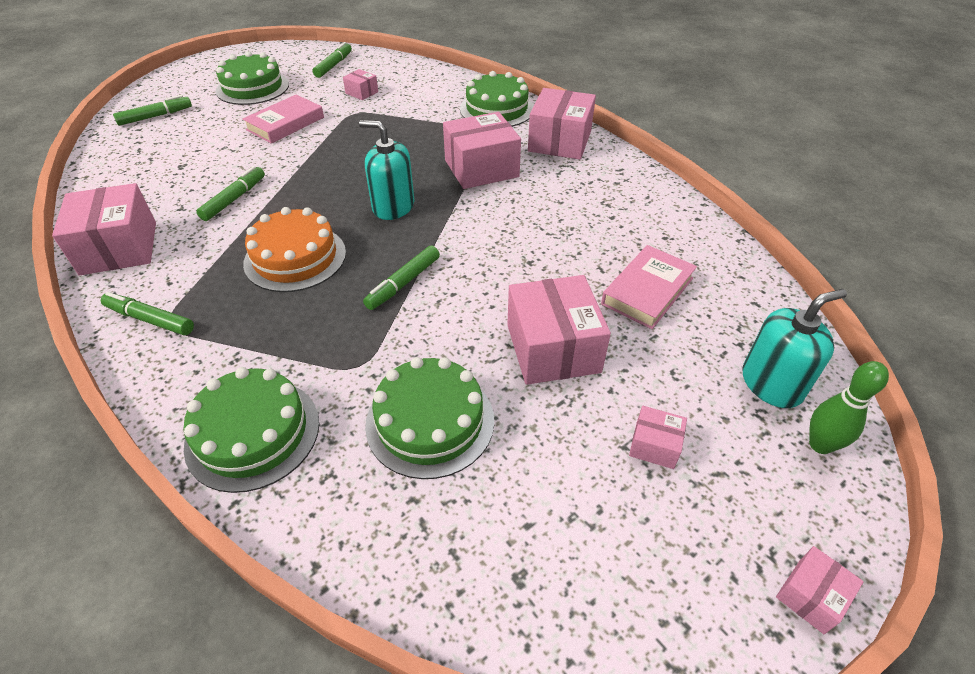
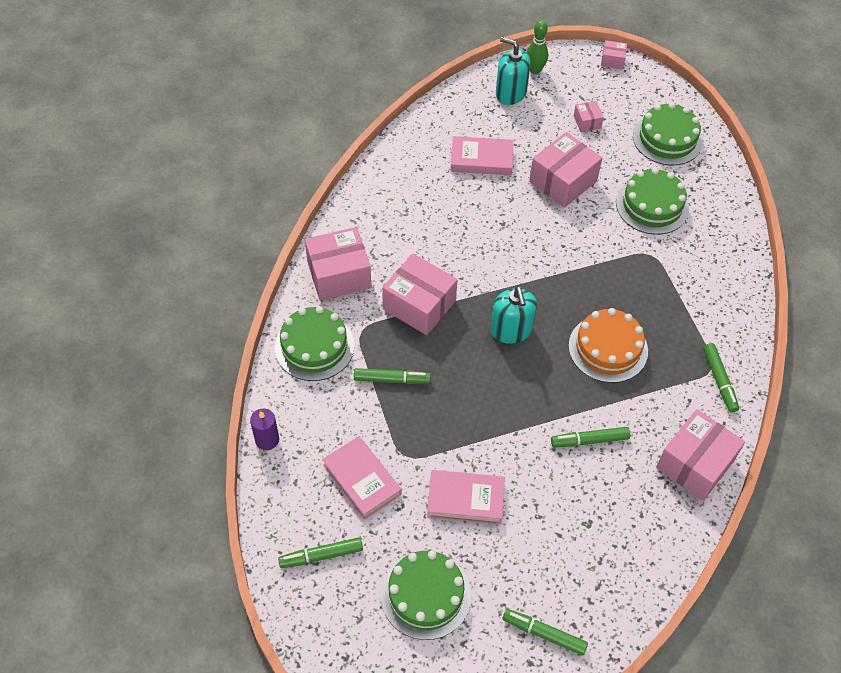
camera: 125 degrees left, 10 degrees up
green cake [184,367,319,493] -> green cake moved to [633,102,703,166]
pink box [343,69,378,100] -> pink book [322,436,401,520]
green marker [363,245,440,310] -> green marker moved to [354,368,431,384]
none -> purple candle [250,408,279,450]

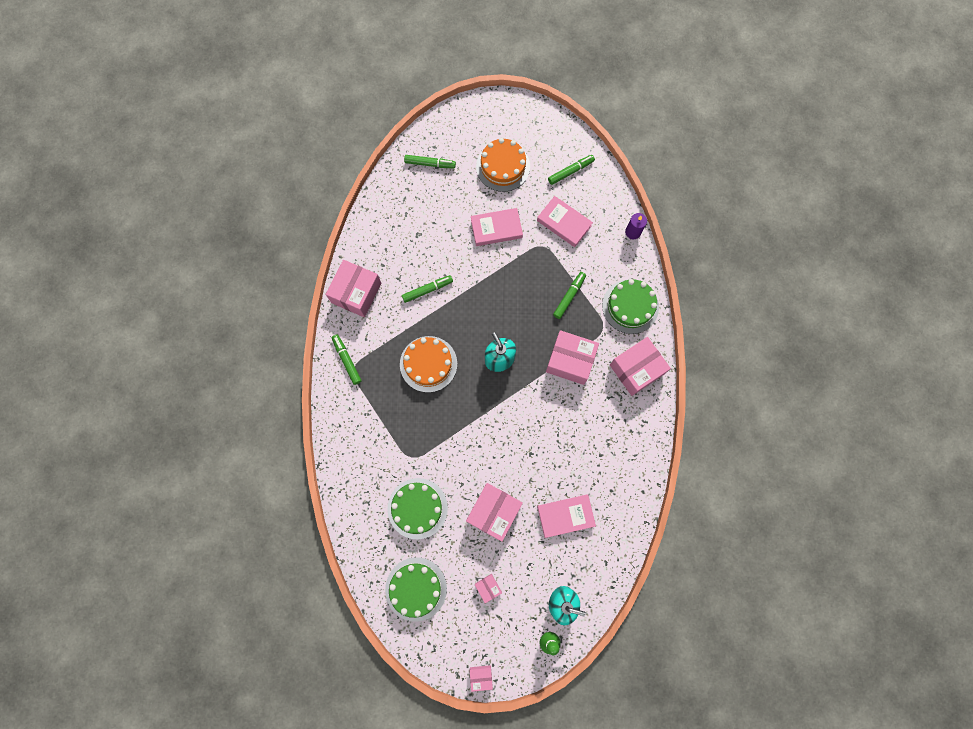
camera: 165 degrees right, 20 degrees up
green marker [354,368,431,384] -> green marker turned 135 degrees clockwise [553,272,586,319]
green cake [381,550,471,640] -> orange cake [476,138,530,192]

